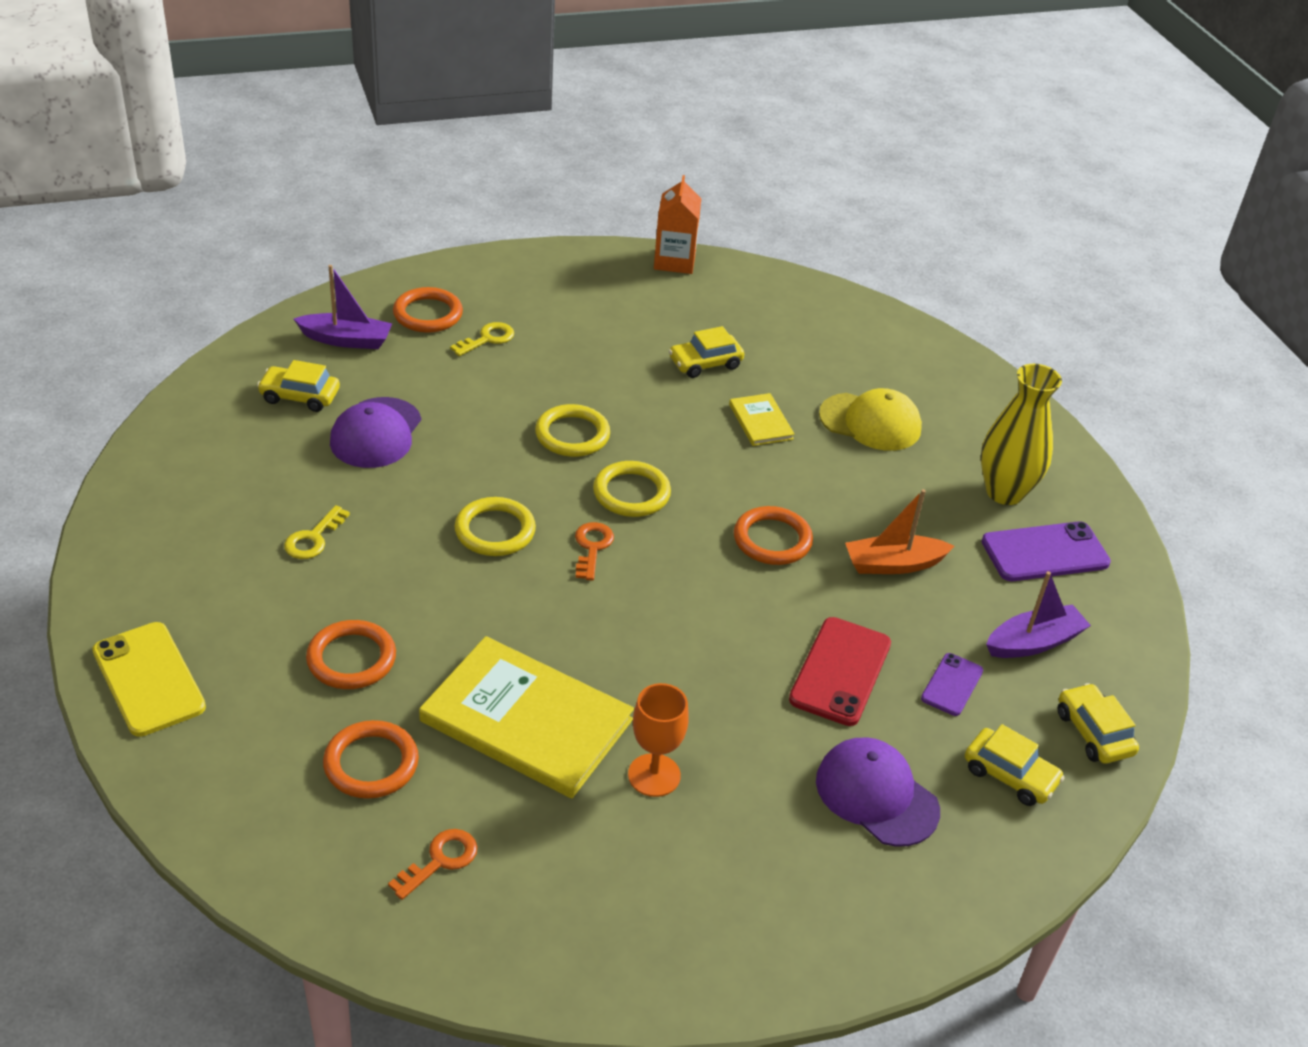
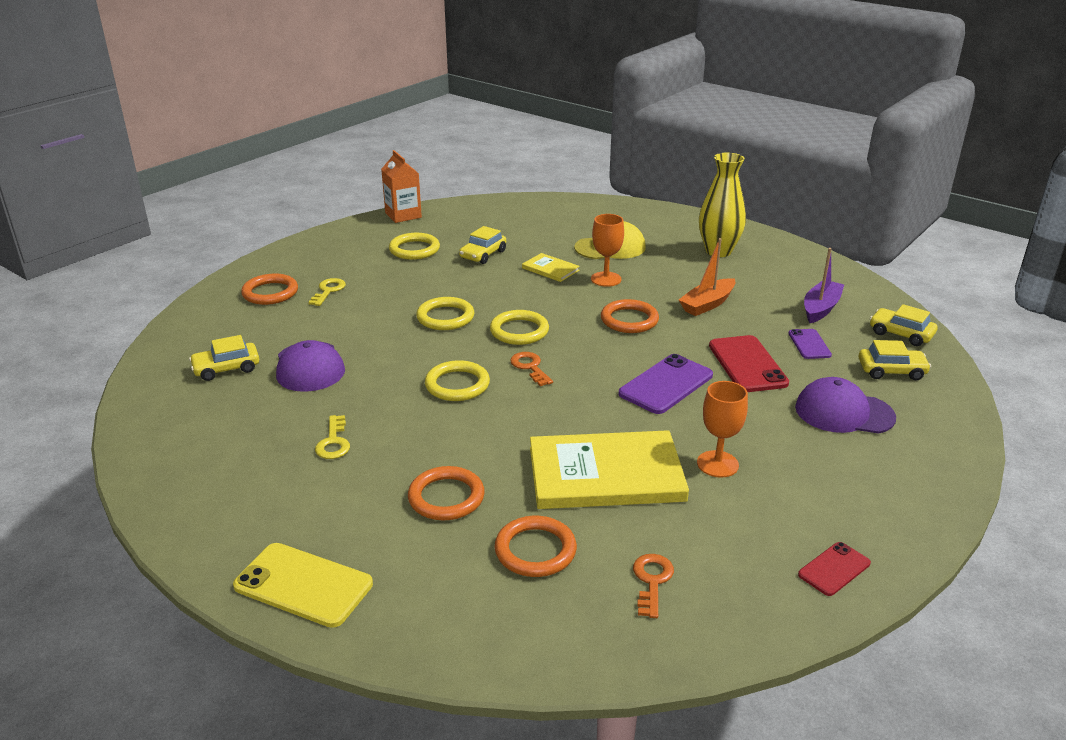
camera: 30 degrees left, 10 degrees down
purple boat [294,265,392,349] -> none
purple phone [981,521,1111,581] -> purple phone moved to [619,354,713,414]
none -> yellow ring [389,233,440,260]
none -> orange goblet [591,214,624,287]
none -> red phone [798,542,871,596]

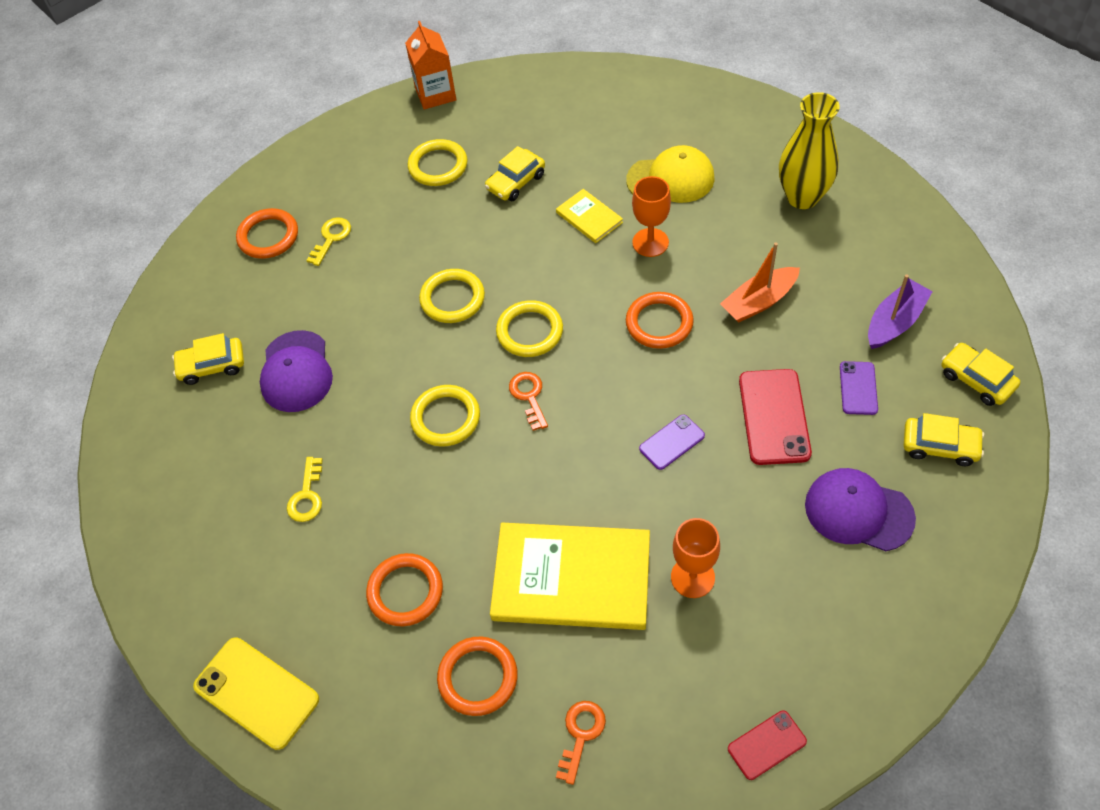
camera: 15 degrees right, 25 degrees up
purple phone [619,354,713,414] -> purple phone [639,414,705,470], size x0.58

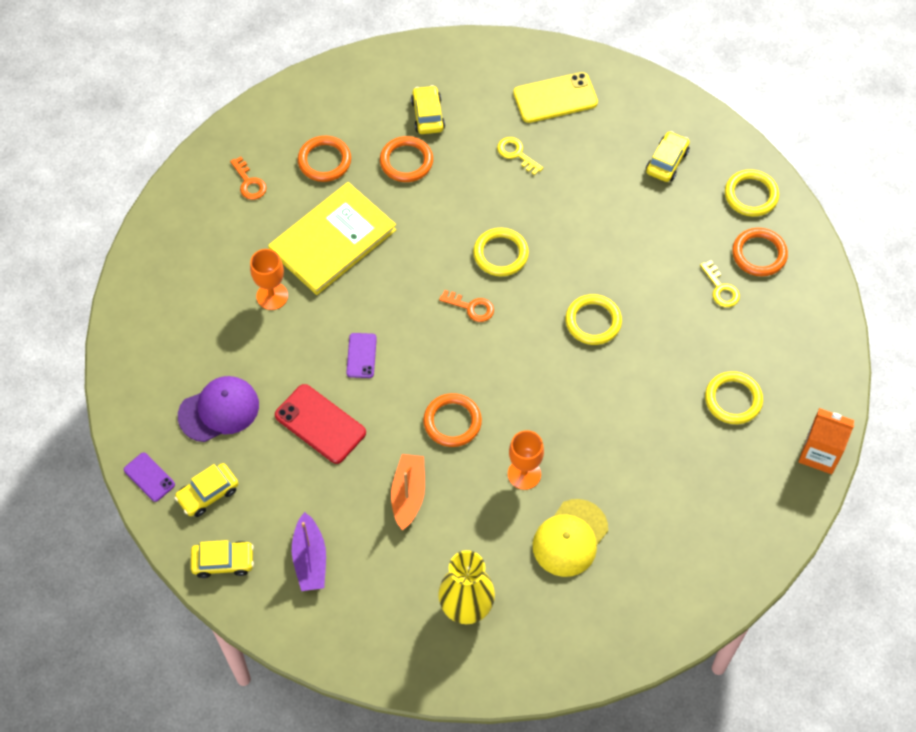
camera: 125 degrees right, 5 degrees up
yellow phone [193,637,319,750] -> yellow phone moved to [513,72,598,123]
purple cap [260,330,333,412] -> none
yellow car [485,146,545,201] -> yellow car moved to [411,85,445,134]
yellow ring [496,300,563,357] -> yellow ring moved to [725,169,779,217]
yellow book [556,189,623,243] -> none
red phone [728,711,807,780] -> none
purple phone [840,361,878,415] -> purple phone moved to [124,453,175,502]

